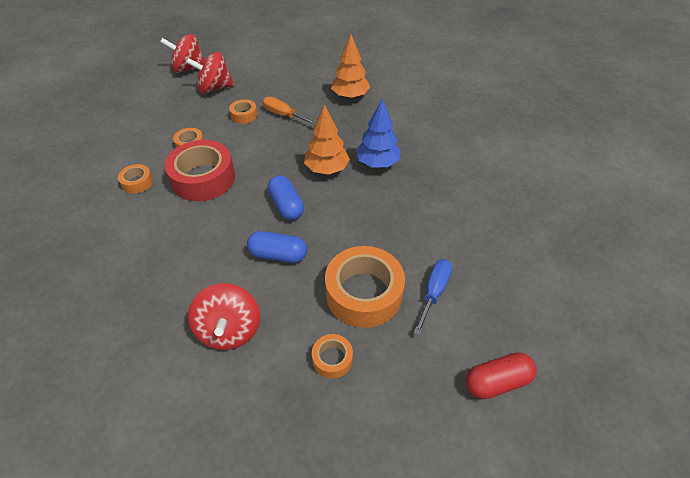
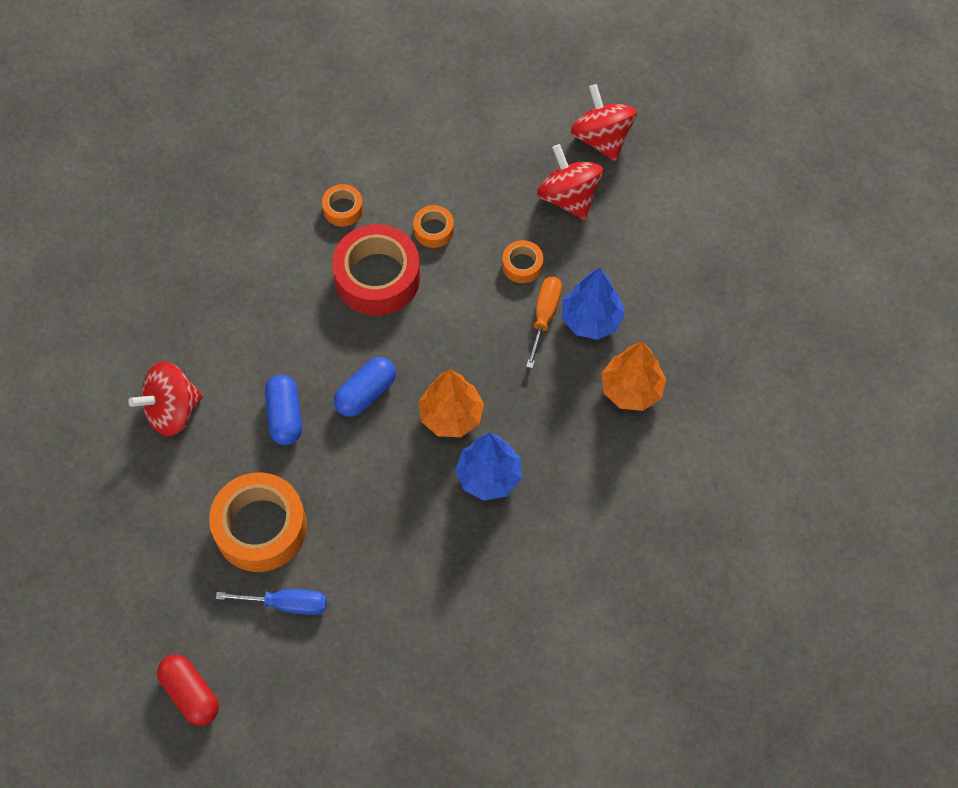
camera: 70 degrees right, 15 degrees up
orange tape [312,334,353,379] -> none
none -> blue tree [562,268,625,340]

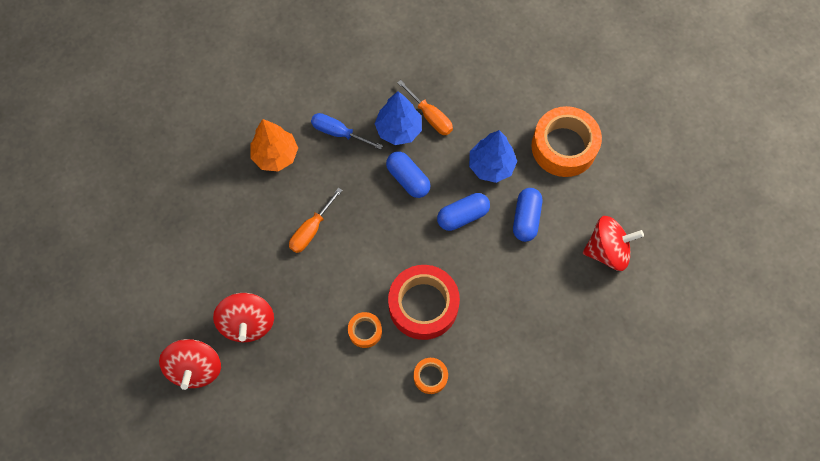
camera: 160 degrees left, 5 degrees up
red capsule [157,654,219,726] -> none
blue screwdriver [216,589,327,615] -> blue screwdriver moved to [311,113,383,150]
orange tree [419,369,484,437] -> blue capsule [386,151,430,198]
orange tape [502,240,543,283] -> none
blue tree [562,268,625,340] -> blue tree moved to [469,130,517,183]
none -> orange screwdriver [397,80,453,135]

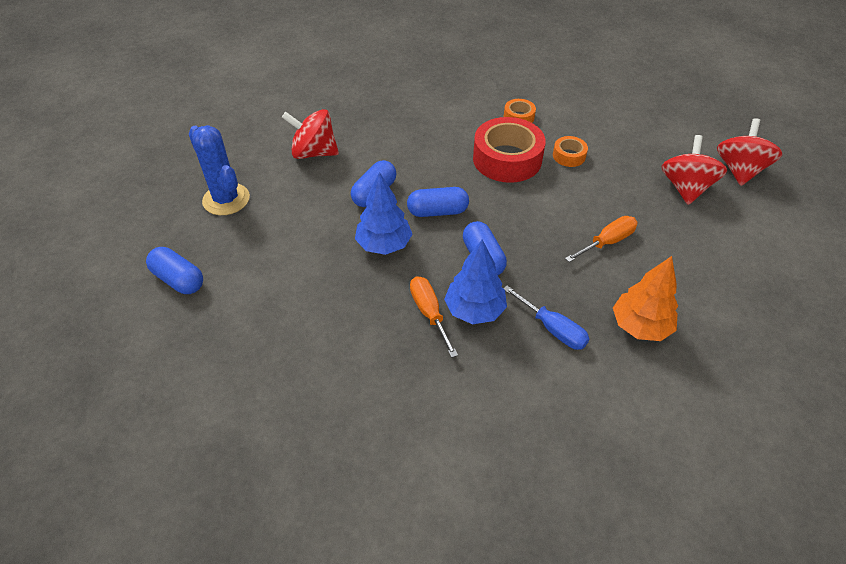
camera: 160 degrees left, 20 degrees down
orange tape [531,106,602,177] -> none
none -> blue capsule [146,247,203,294]
none -> blue cactus [189,125,250,215]

